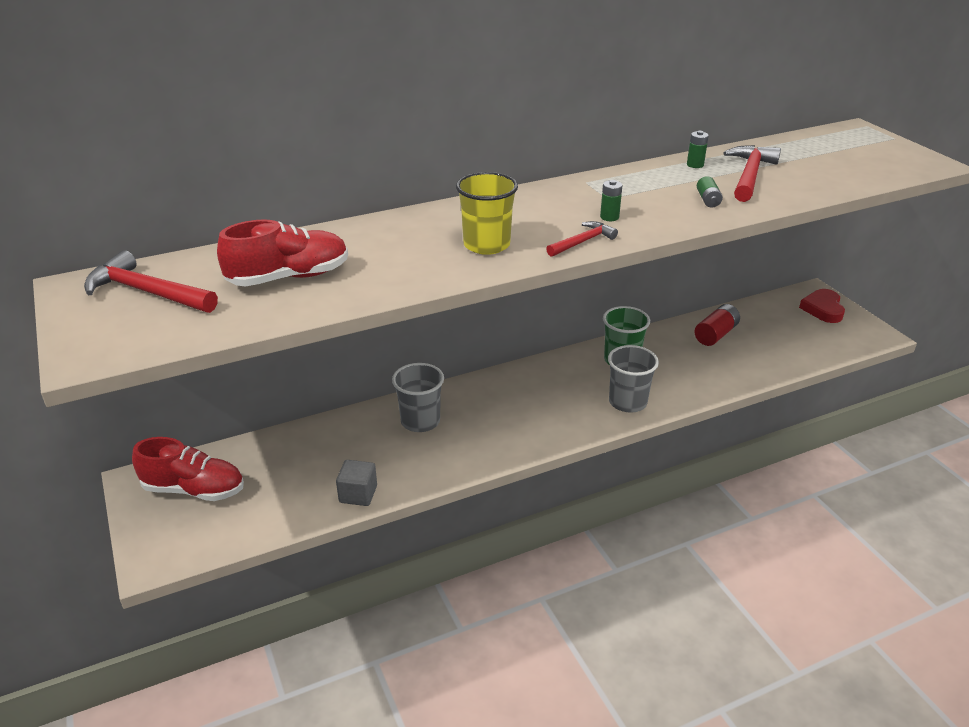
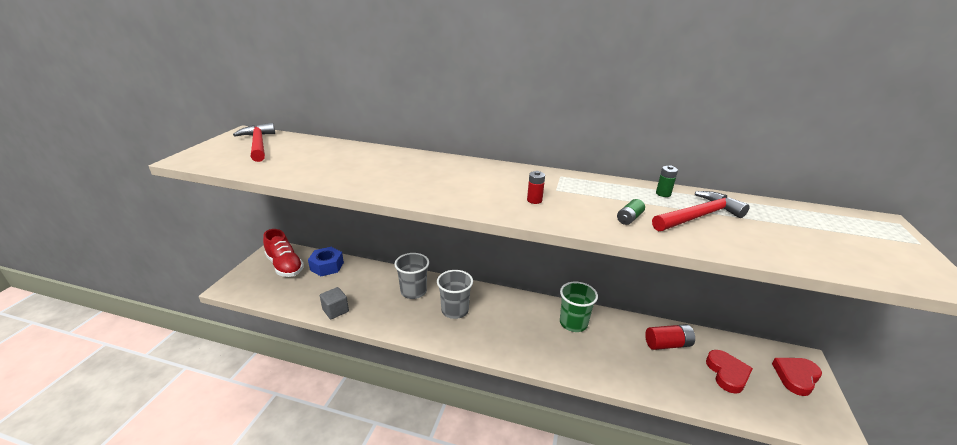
camera: 40 degrees right, 5 degrees down
red shoe [217,219,348,286] -> none
yellow cup [456,172,518,255] -> none
red hammer [546,221,618,257] -> none
green battery [600,180,622,221] -> red battery [527,171,545,204]
grey cup [608,345,659,413] -> grey cup moved to [437,270,473,319]
none -> blue nut [308,247,344,276]
none -> red heart [706,350,753,394]

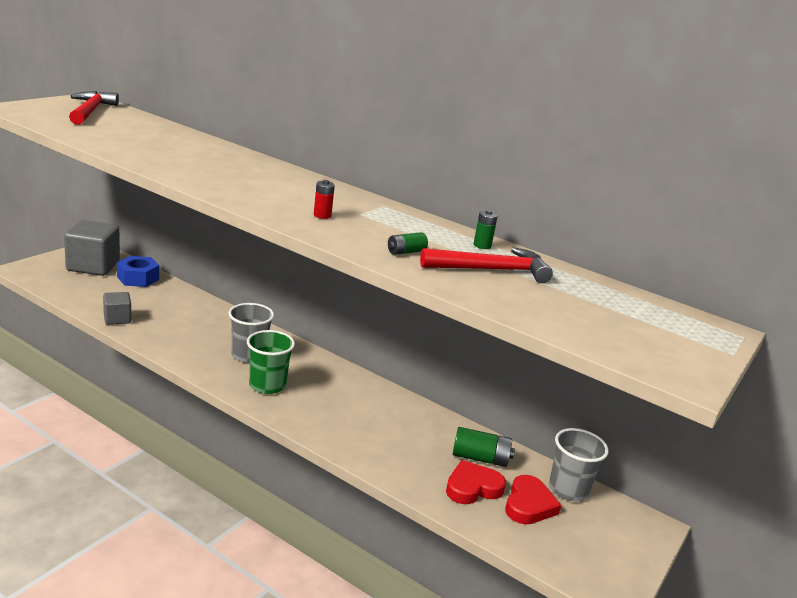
camera: 15 degrees right, 5 degrees down
red shoe [263,229,304,277] -> grey cube [64,220,120,276]
grey cup [394,253,429,299] -> grey cup moved to [549,428,609,501]
green cup [560,282,598,332] -> green cup moved to [247,330,295,394]
red battery [645,324,695,350] -> green battery [453,427,515,467]
red heart [772,358,822,396] -> red heart moved to [446,460,506,504]

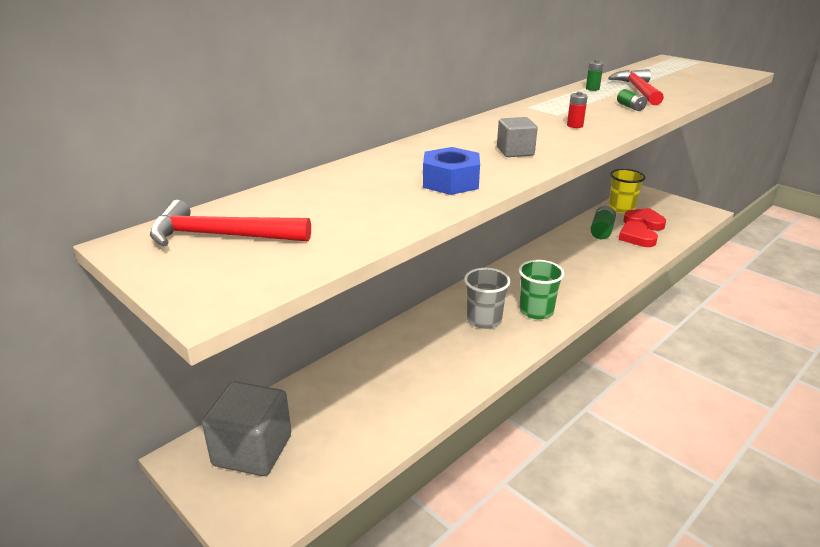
camera: 75 degrees left, 5 degrees up
grey cube [103,292,131,325] -> grey cube moved to [497,117,538,157]
blue nut [117,256,159,287] -> blue nut moved to [423,147,480,195]
grey cup [549,428,609,501] -> yellow cup [609,169,646,213]

